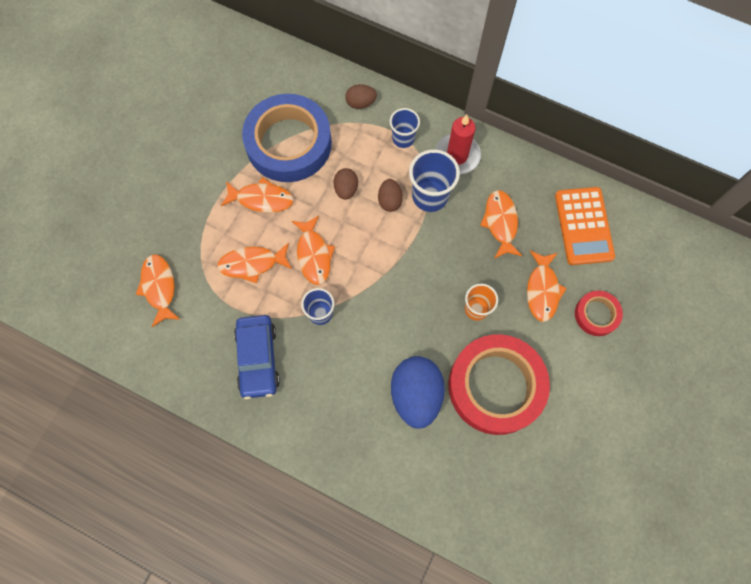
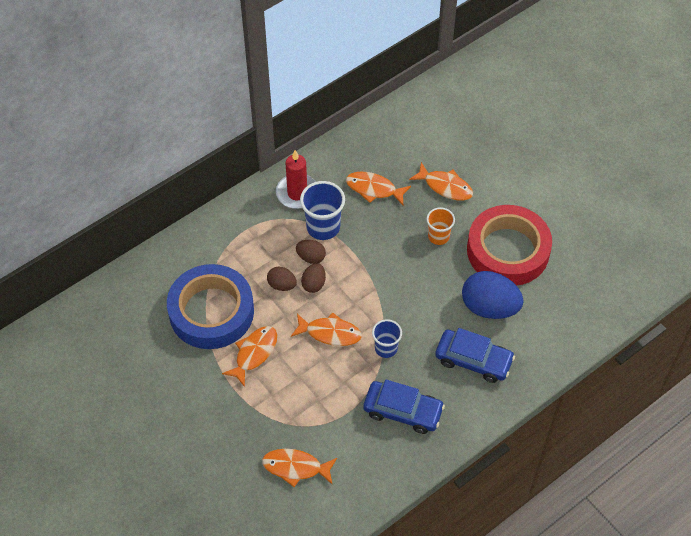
camera: 65 degrees left, 15 degrees down
orange fish [217,243,292,283] -> none
brown egg [345,84,377,109] -> brown egg moved to [301,263,326,293]
blue cup [390,108,420,148] -> none
orange calculator [555,187,615,265] -> none
red tape [575,291,623,336] -> none
none -> blue car [435,328,515,383]

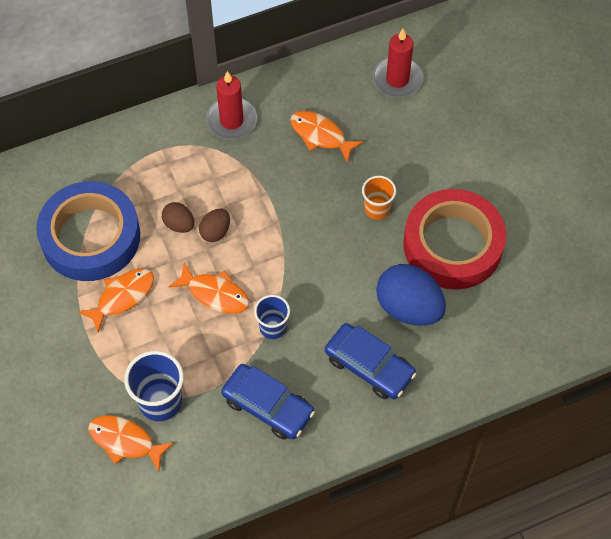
camera: 15 degrees right, 5 degrees up
brown egg [296,240,326,264] -> none
blue cup [300,181,345,240] -> blue cup moved to [124,351,184,421]
orange fish [409,162,473,201] -> none
none -> red candle [373,29,423,98]

